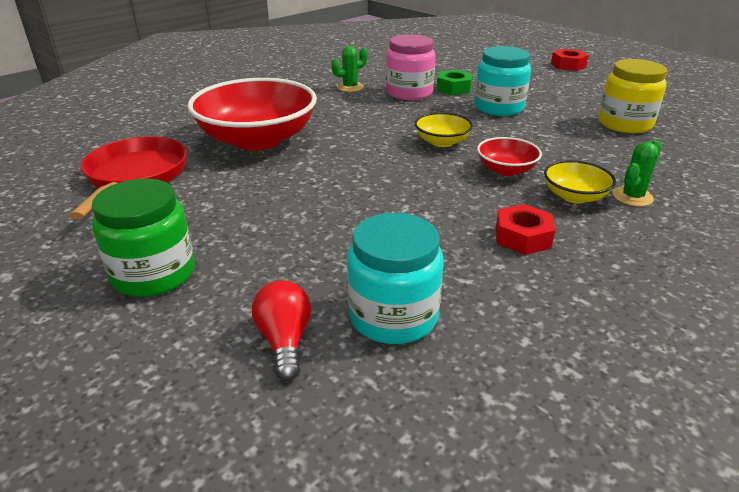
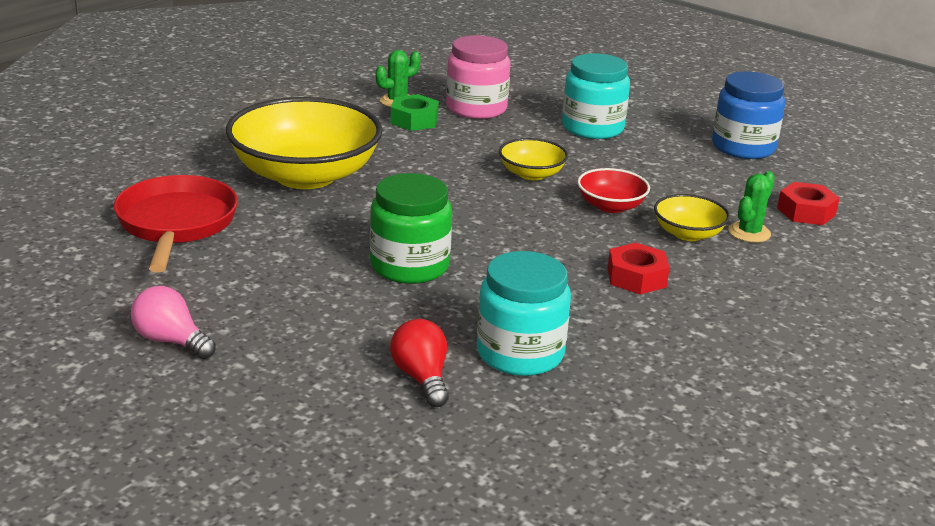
camera: 10 degrees left, 5 degrees down
green jar [92,179,195,297] -> green jar moved to [370,173,452,284]
red bowl [188,78,317,151] -> yellow bowl [226,97,383,189]
green nut [436,70,473,95] -> green nut moved to [390,94,439,131]
red nut [551,49,589,71] -> red nut moved to [777,182,840,225]
yellow jar [598,59,667,133] -> blue jar [712,72,785,159]
none -> pink light bulb [131,286,216,359]

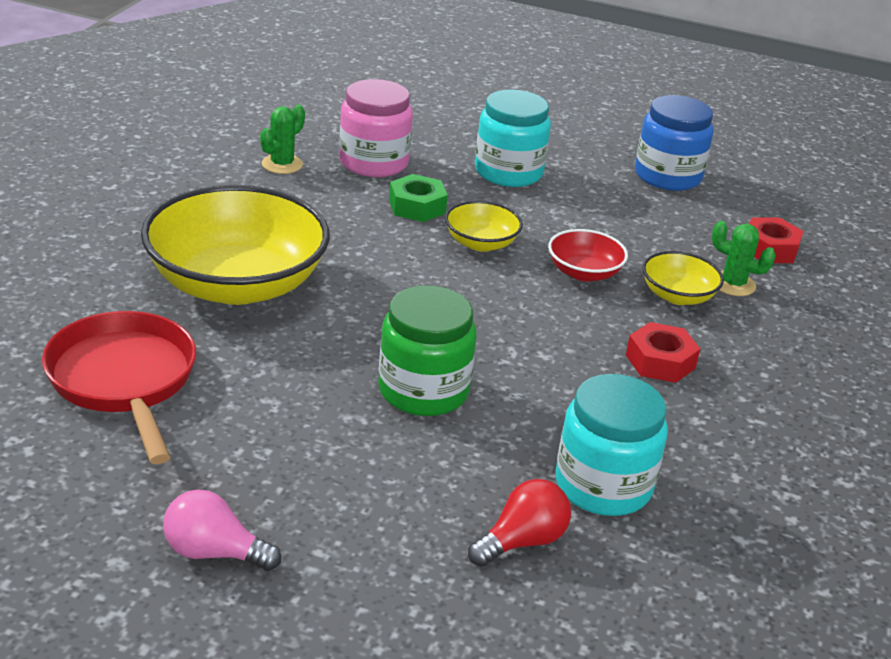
camera: 20 degrees left, 5 degrees up
green nut [390,94,439,131] -> green nut moved to [389,174,448,222]
red light bulb [390,319,449,407] -> red light bulb turned 90 degrees clockwise [468,479,571,567]
green cactus [728,171,775,243] -> green cactus turned 75 degrees counterclockwise [712,221,776,296]

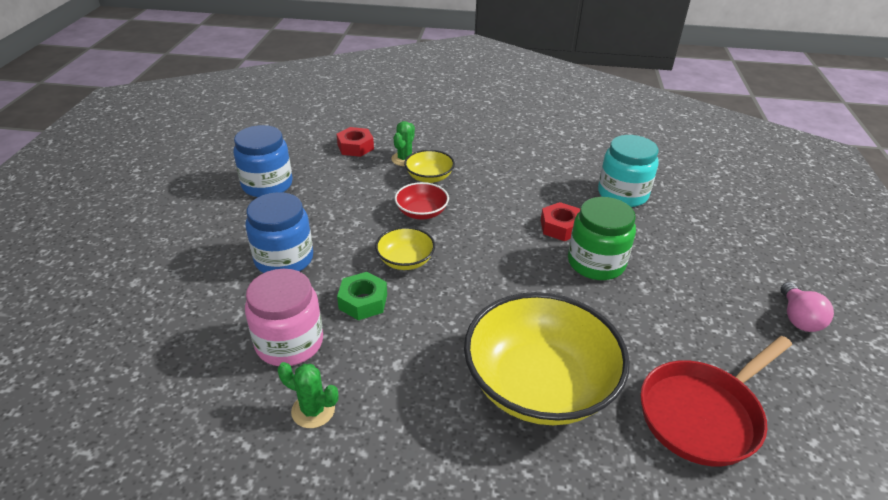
camera: 100 degrees left, 5 degrees up
red light bulb [468,479,571,567] -> none
turquoise jar [475,90,551,187] -> blue jar [245,192,313,273]
red nut [626,322,700,383] -> red nut moved to [541,202,580,241]

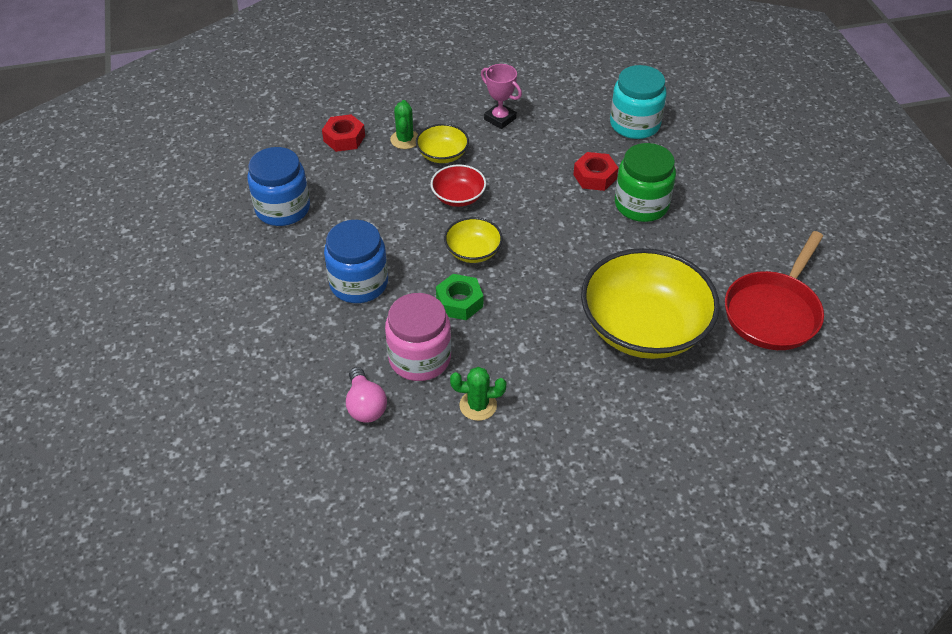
camera: 20 degrees left, 10 degrees up
pink light bulb [781,282,834,332] -> pink light bulb moved to [346,367,387,423]
none -> pink trophy [481,64,522,129]

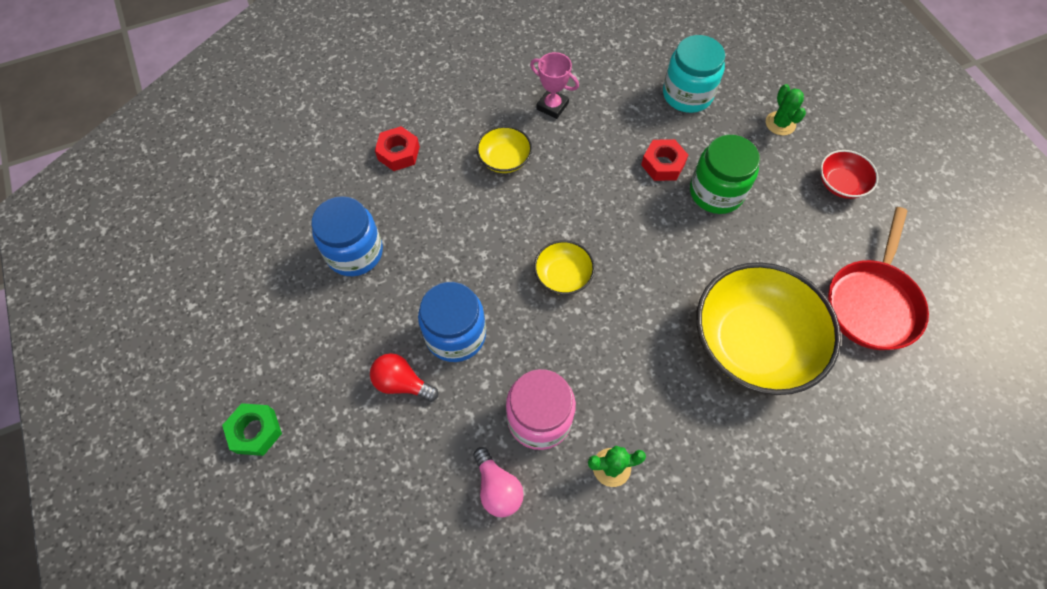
camera: 10 degrees left, 15 degrees up
green cactus [390,100,418,149] -> green cactus moved to [766,84,806,136]
red bowl [431,164,486,207] -> red bowl moved to [820,150,879,199]
green nut [436,274,483,320] -> green nut moved to [222,403,282,456]
none -> red light bulb [370,353,438,402]

